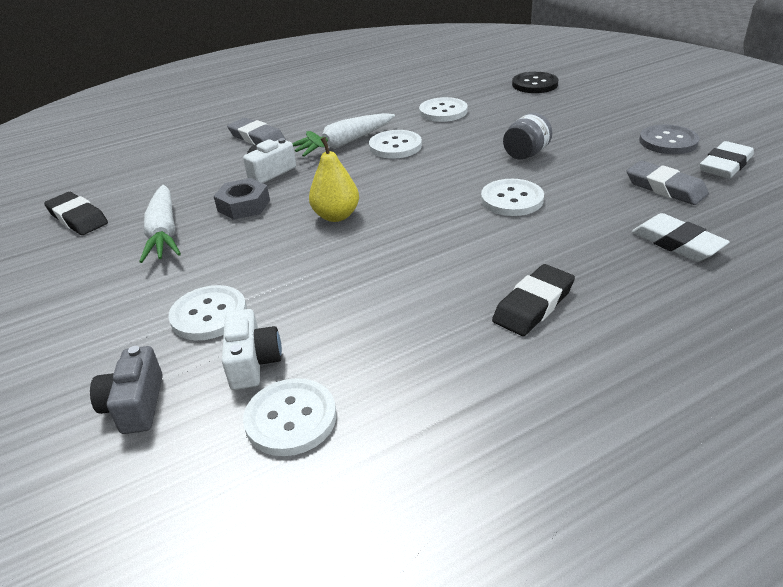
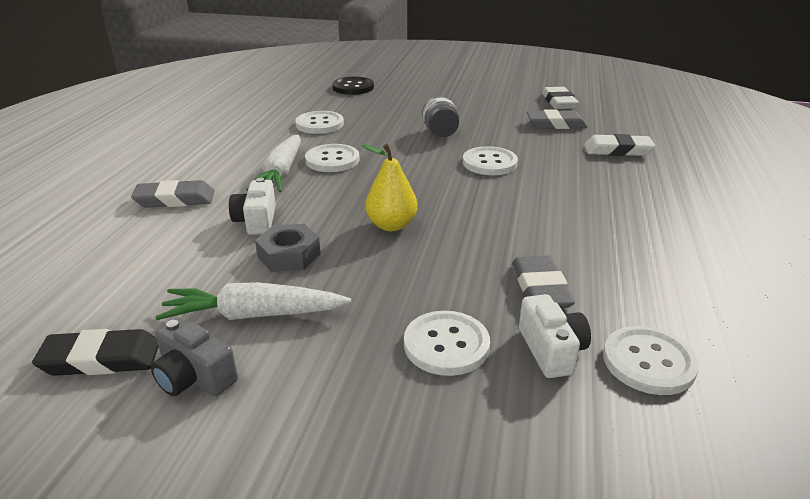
camera: 50 degrees left, 5 degrees down
grey camera [90,346,163,434] -> grey camera moved to [151,318,238,396]
white carrot [139,185,181,263] -> white carrot turned 150 degrees clockwise [155,282,351,320]
white camera [222,309,282,390] -> white camera turned 45 degrees clockwise [519,294,591,378]
black eraser [492,264,575,336] -> none
grey button [639,124,700,154] -> none
none -> grey eraser [512,255,575,308]

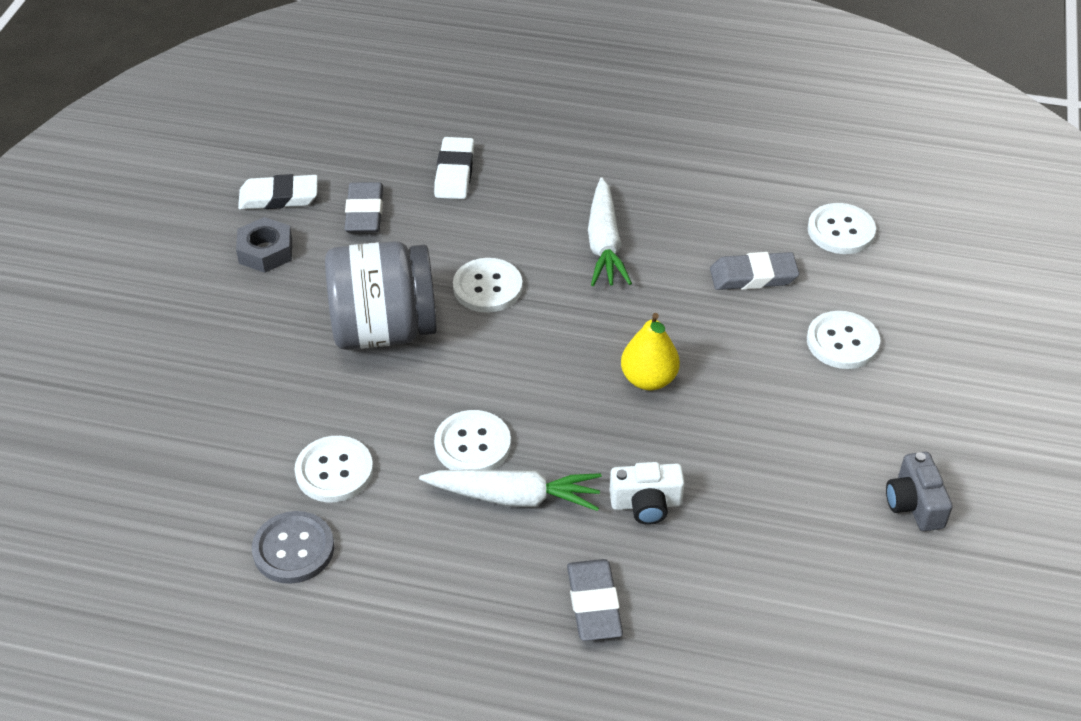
camera: 90 degrees left, 15 degrees up
black eraser [32,329,159,376] -> none
grey camera [151,318,238,396] -> grey camera turned 135 degrees clockwise [886,452,953,531]
white carrot [155,282,351,320] -> white carrot moved to [588,178,632,286]
grey nut [255,224,321,272] -> grey nut moved to [236,217,292,273]
black button [332,76,374,95] -> none
grey jar [422,96,459,137] -> grey jar [325,241,437,350], size x2.06
white camera [519,294,591,378] -> none
none -> grey button [252,511,334,584]

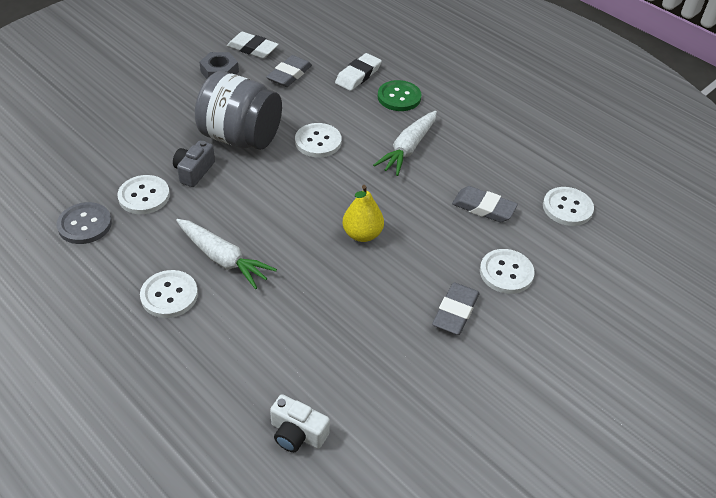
camera: 30 degrees right, 0 degrees up
white button [434,410,511,470] -> white button moved to [140,270,198,318]
grey eraser [567,559,623,641] -> grey eraser moved to [432,282,480,335]
white camera [609,462,685,525] -> white camera moved to [270,394,330,452]
grey camera [886,452,953,531] -> grey camera moved to [173,140,215,187]
none -> green button [378,80,422,111]

